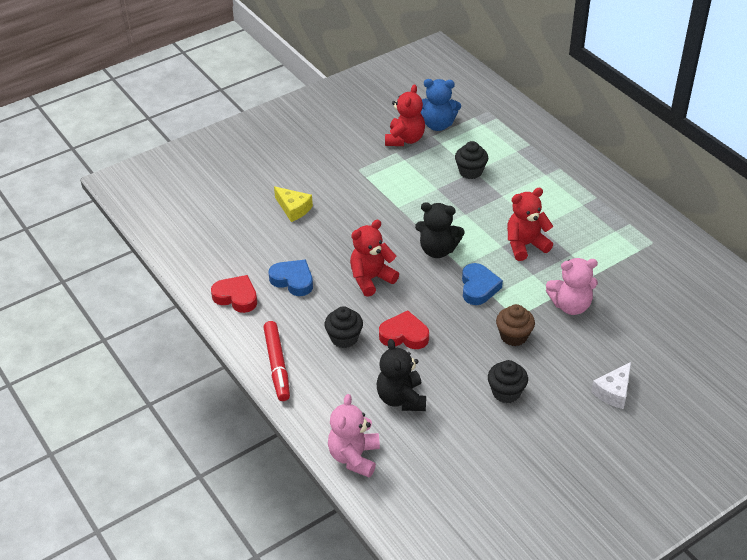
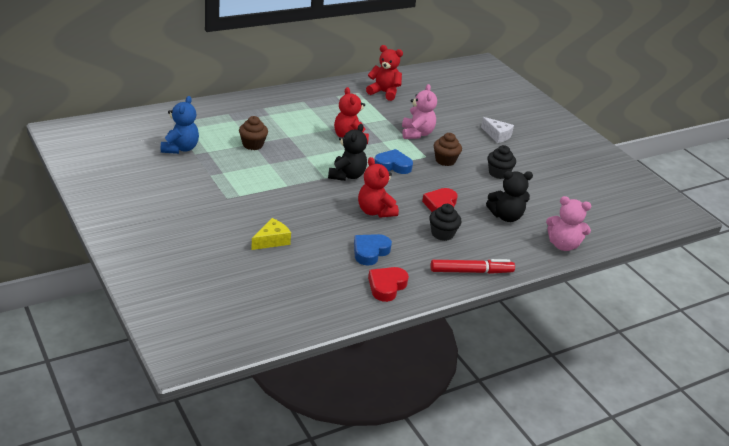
camera: 90 degrees left, 10 degrees down
red teddy bear [385,84,425,146] -> red teddy bear moved to [366,45,403,101]
black cupcake [455,141,488,179] -> brown cupcake [239,116,268,150]

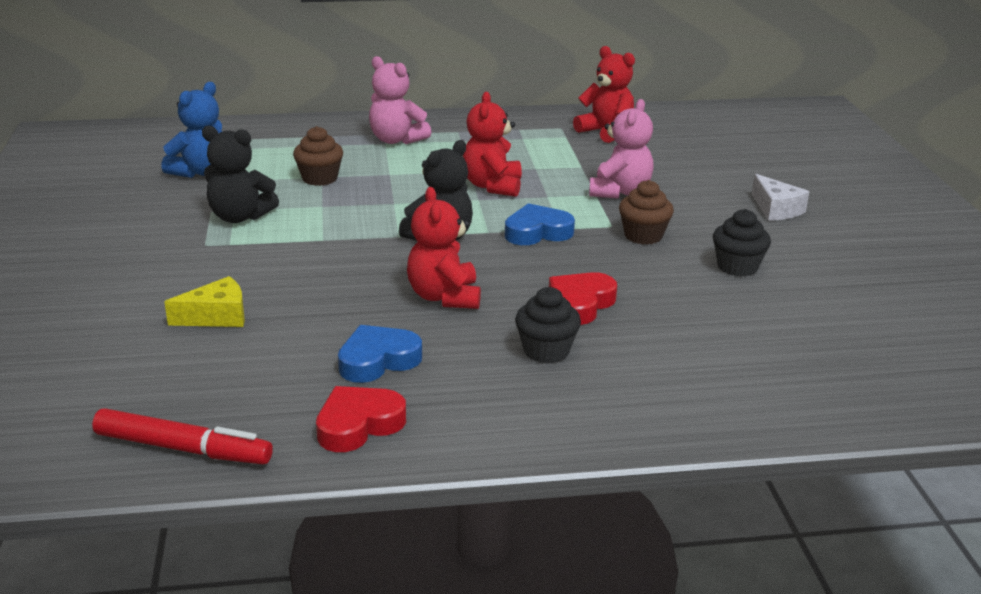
camera: 25 degrees right, 5 degrees down
blue heart [374,149,413,174] -> blue heart turned 45 degrees counterclockwise [505,203,575,245]
red marker [430,259,515,274] -> red marker moved to [92,408,273,464]
black teddy bear [486,171,533,222] -> black teddy bear moved to [202,125,279,223]
pink teddy bear [546,196,591,251] -> pink teddy bear moved to [369,56,431,144]

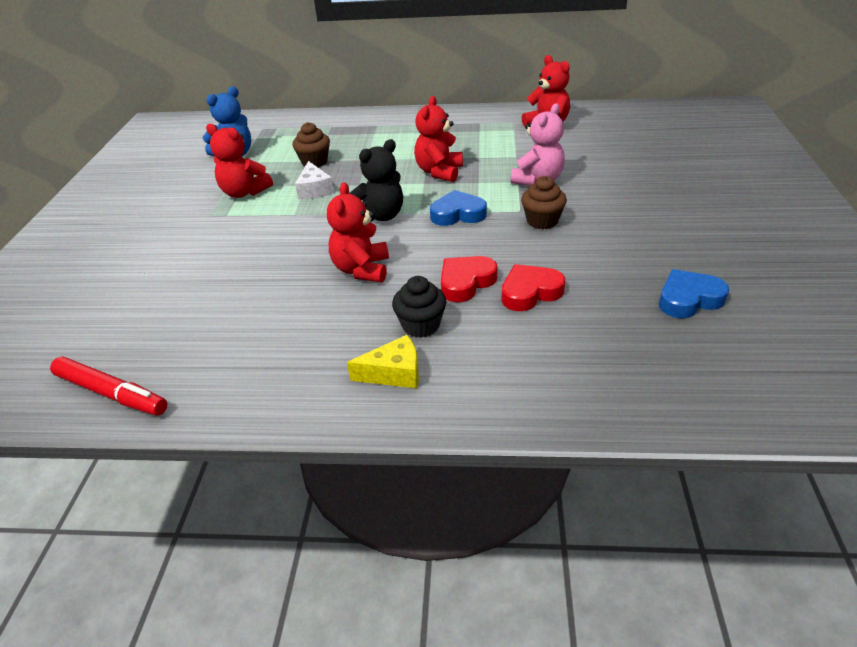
camera: 15 degrees right, 10 degrees up
yellow cheese [164,276,245,327] -> yellow cheese moved to [347,335,419,388]
black teddy bear [202,125,279,223] -> red teddy bear [206,124,273,198]
red heart [316,386,406,452] -> red heart moved to [502,264,565,311]
blue heart [338,325,422,383] -> blue heart moved to [659,269,729,318]
pink teddy bear [369,56,431,144] -> none
black cupcake [713,209,771,277] -> none
white cheese [752,174,809,221] -> white cheese moved to [295,161,334,199]

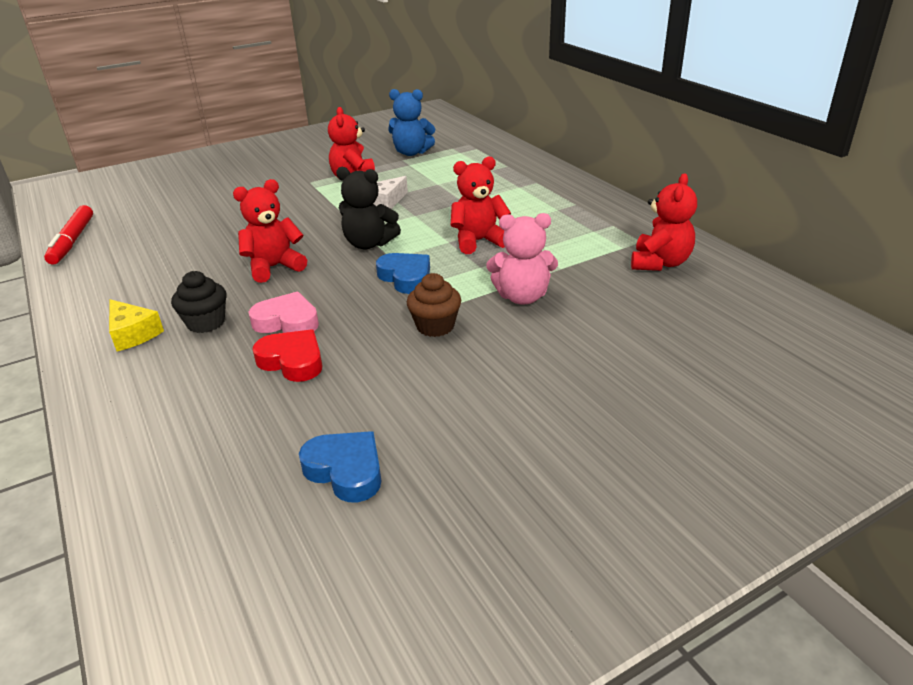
camera: 55 degrees right, 5 degrees down
brown cupcake [293,122,330,167] -> none
red heart [441,256,498,302] -> pink heart [249,292,319,333]

